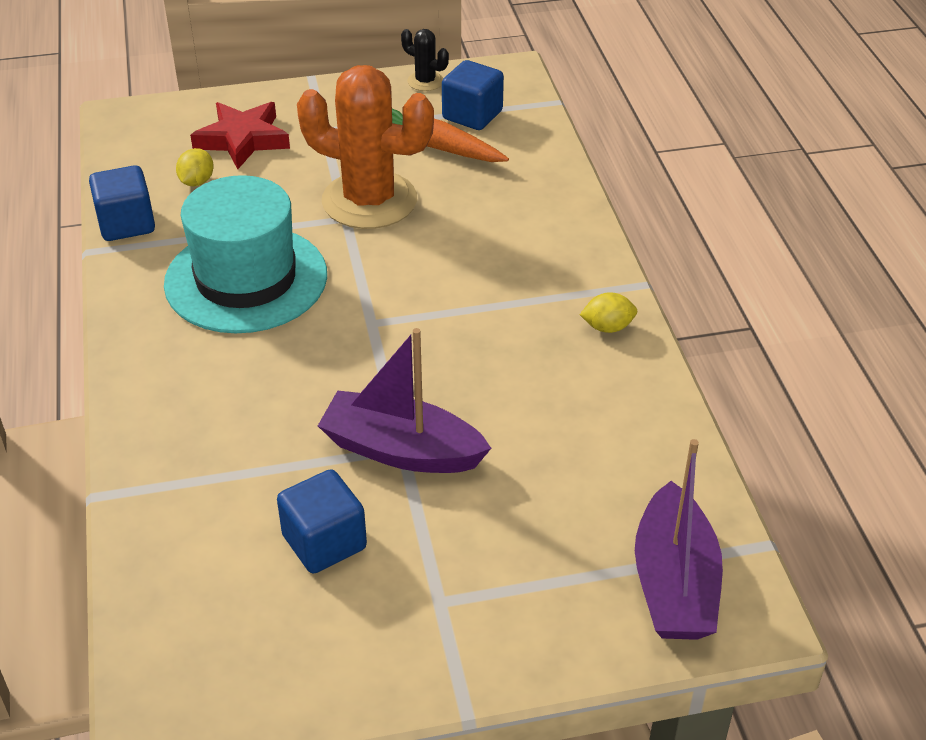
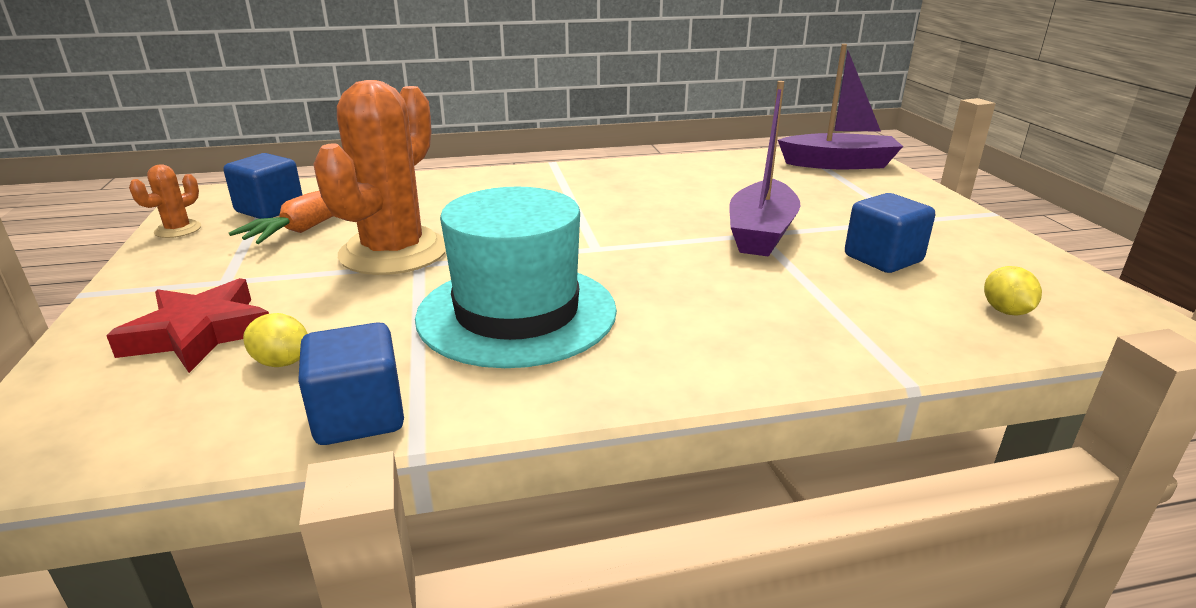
camera: 90 degrees left, 15 degrees down
black cactus [401,29,449,91] -> orange cactus [129,164,201,238]
yellow lemon [579,292,637,333] -> yellow lemon moved to [984,266,1042,316]

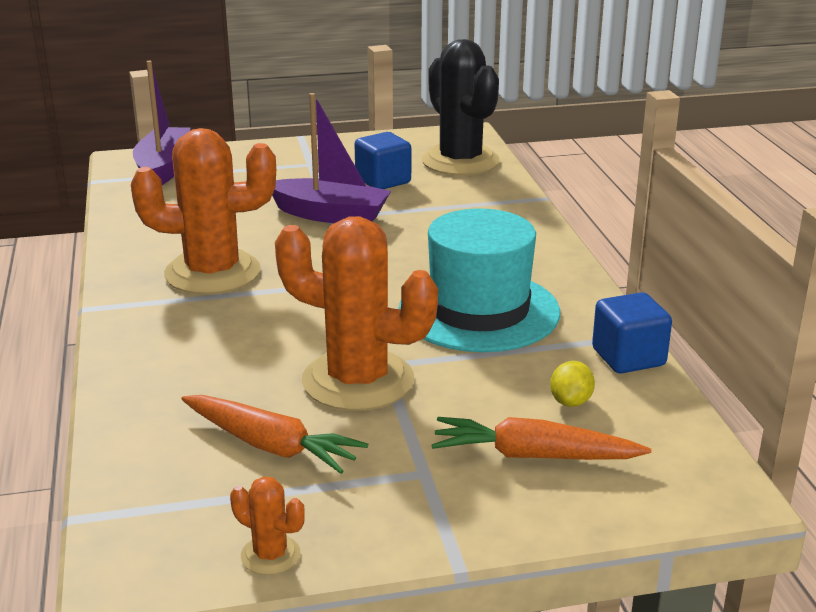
camera: 90 degrees left, 0 degrees up
red star [106,278,269,373] -> orange carrot [432,417,651,460]
blue cube [224,153,302,219] -> none
yellow lemon [984,266,1042,316] -> black cactus [421,39,500,175]
none -> orange cactus [131,128,276,294]

